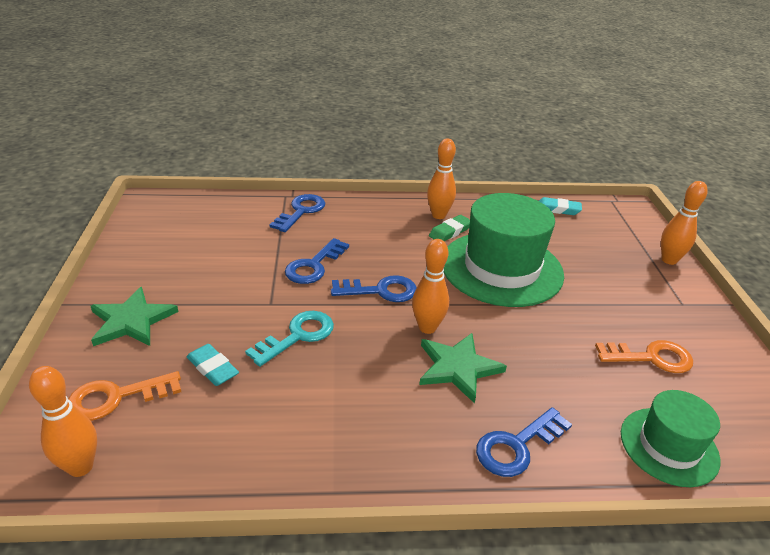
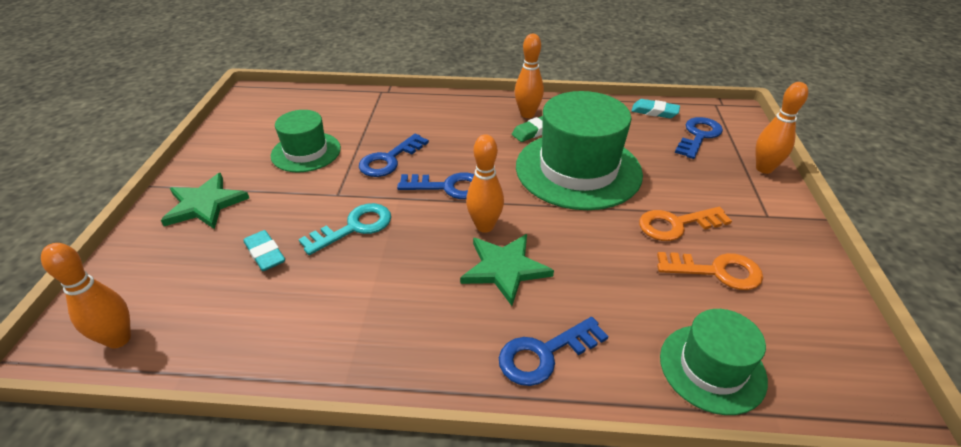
camera: 10 degrees right, 5 degrees up
orange key [68,371,181,421] -> orange key moved to [639,207,732,241]
blue key [270,194,325,232] -> blue key moved to [675,117,723,159]
none -> green hat [271,110,341,173]

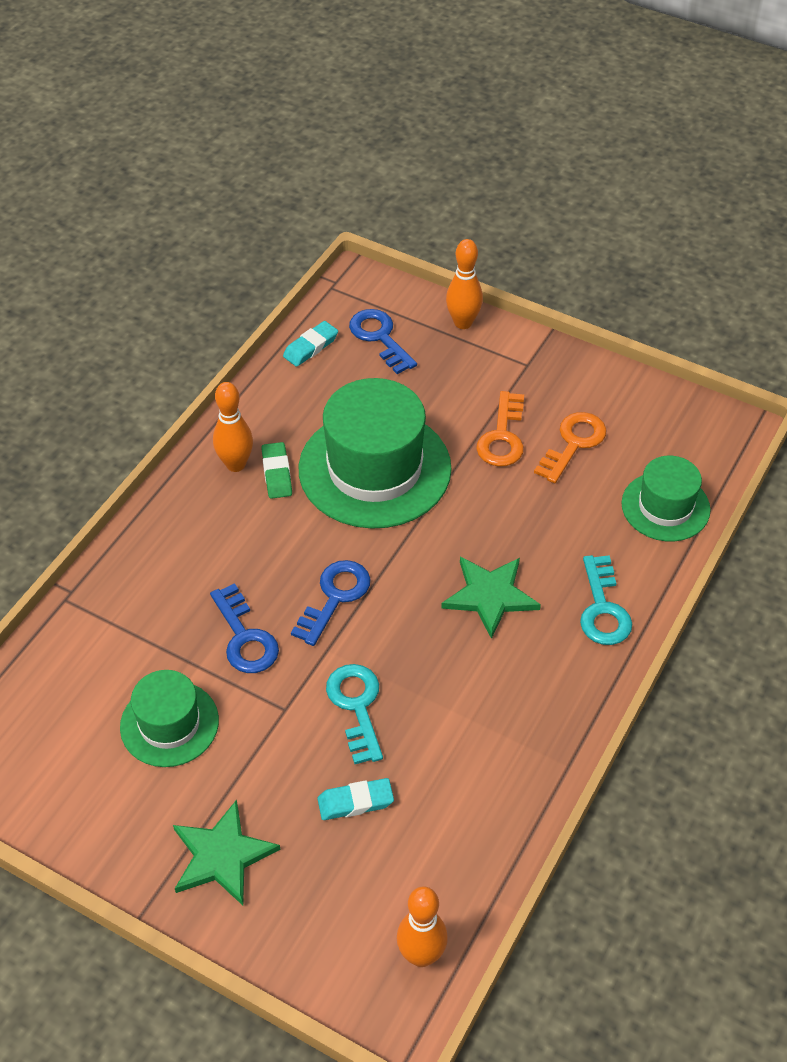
camera: 65 degrees left, 10 degrees up
orange bowling pin [466,135,504,233] -> none
blue key [499,317,609,386] -> turquoise key [580,555,632,645]

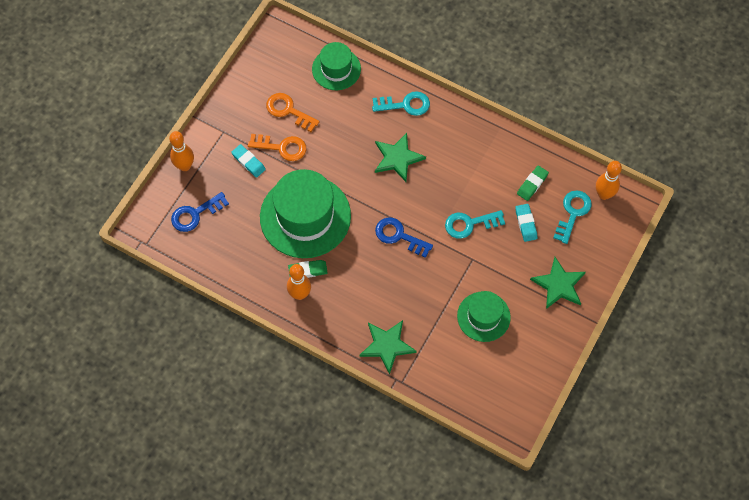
camera: 90 degrees left, 15 degrees up
blue key [210,583,279,673] -> none
turquoise eraser [283,321,338,367] -> turquoise eraser moved to [231,144,266,178]
none -> green star [359,320,417,374]
none -> green eraser [517,165,549,201]
none -> turquoise key [553,190,592,244]

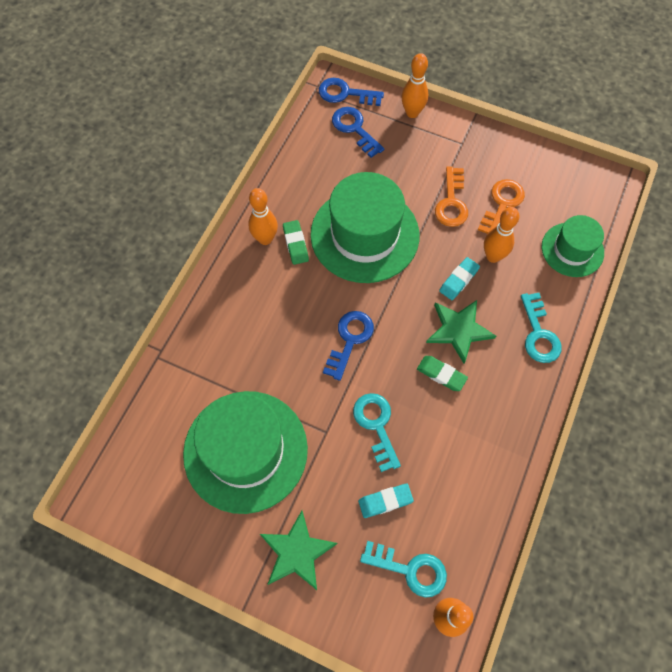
camera: 85 degrees right, 0 degrees up
turquoise eraser [231,144,266,178] -> turquoise eraser moved to [439,257,480,300]
green star [359,320,417,374] -> none
green hat [457,291,511,342] -> green hat [183,391,308,514], size x1.77
green eraser [517,165,549,201] -> green eraser moved to [417,356,468,391]
none -> blue key [319,78,384,106]
none -> orange bowling pin [484,207,520,263]

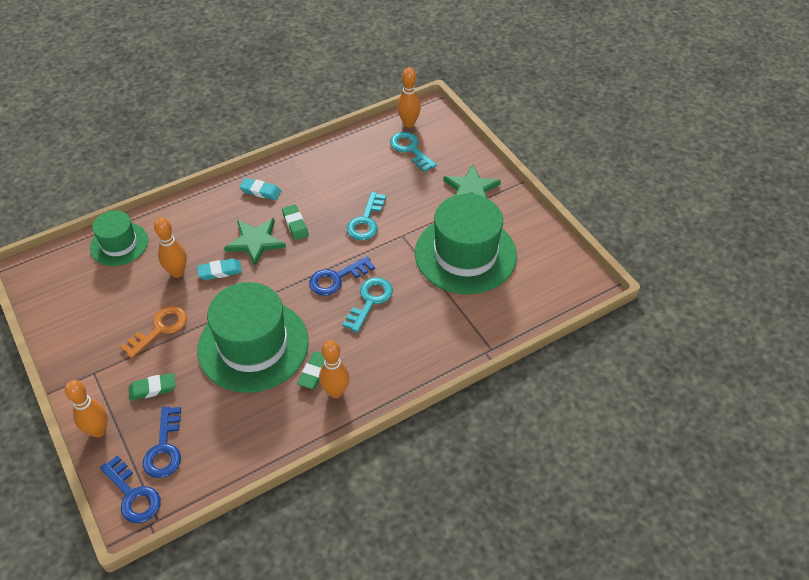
camera: 145 degrees left, 15 degrees down
turquoise eraser [358,484,414,518] -> turquoise eraser moved to [239,178,281,200]
orange key [478,179,525,234] -> none
turquoise key [521,293,562,363] -> turquoise key moved to [342,277,393,332]
none -> green eraser [129,373,176,401]

